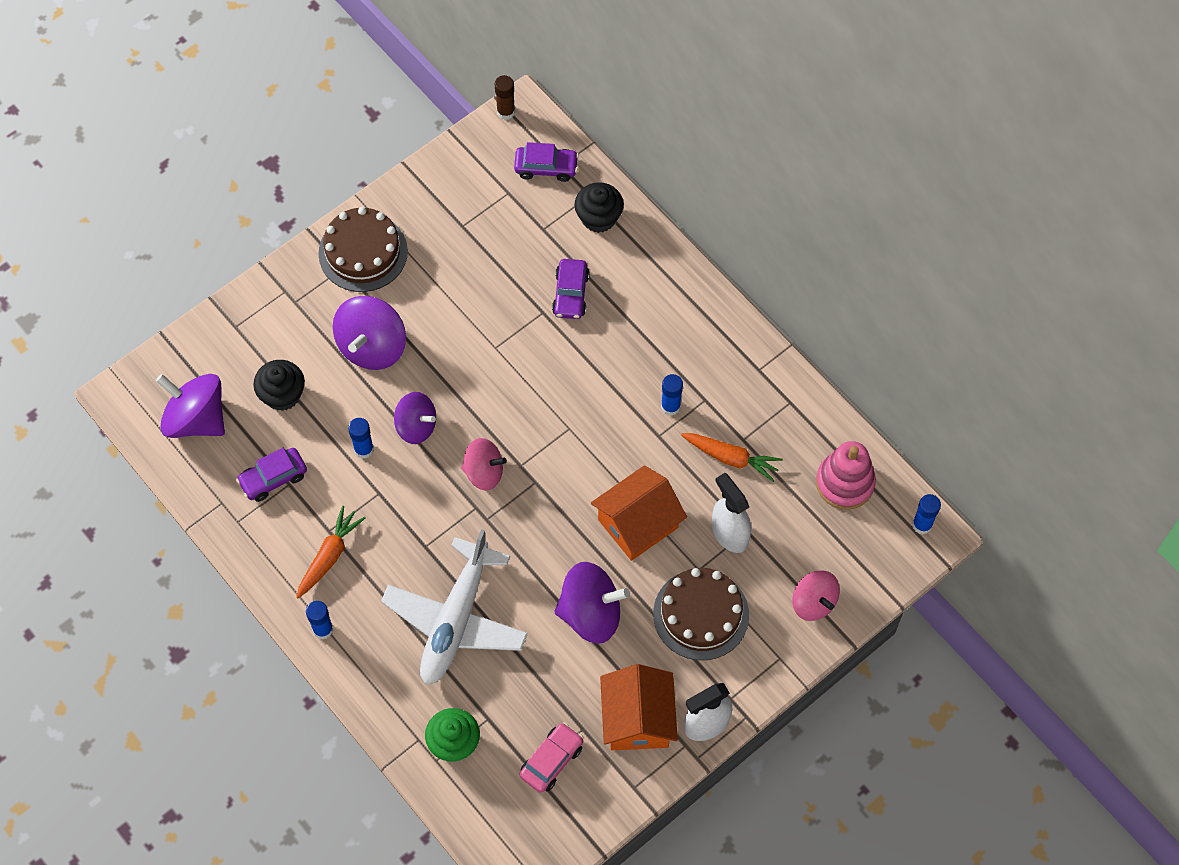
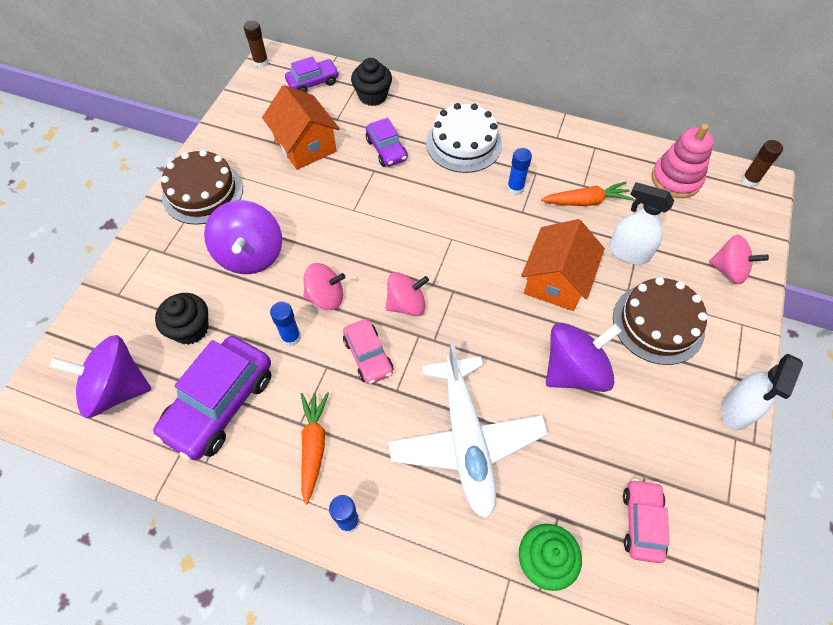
camera: 30 degrees left, 5 degrees down
purple car [236,448,307,502] -> purple car [153,336,271,460], size x1.77
purple spinning top [394,392,436,444] -> pink spinning top [303,263,345,310]
orange house [600,664,678,750] -> orange house moved to [262,85,340,170]
blue glue stick [912,494,941,534] -> brown glue stick [741,140,783,187]
none -> pink car [343,319,393,384]
none -> white cake [426,103,502,173]

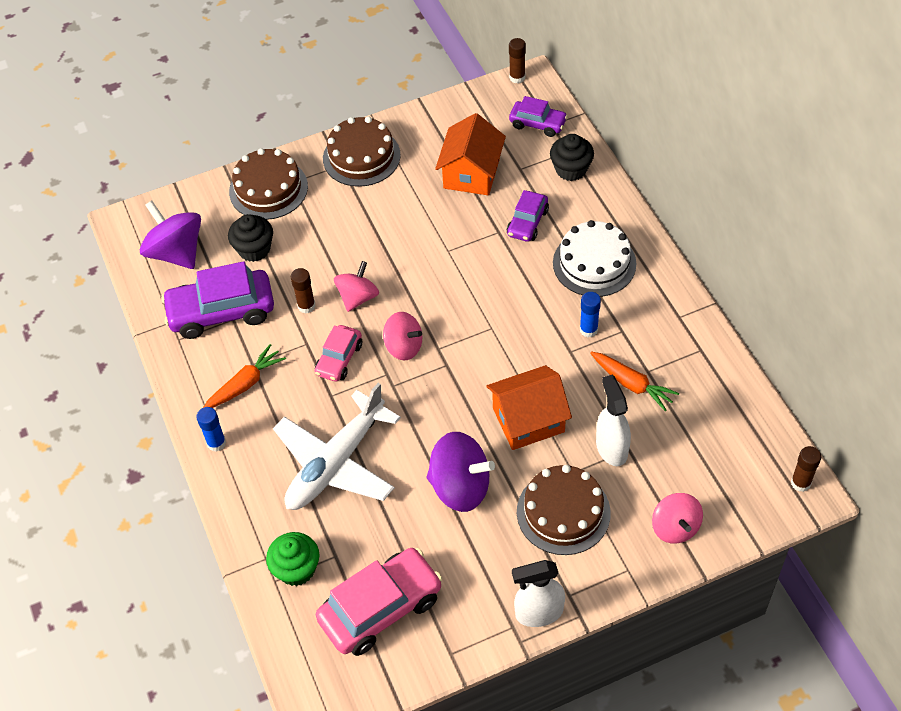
camera: 50 degrees right, 5 degrees down
purple spinning top [204,200,282,274] -> none
blue glue stick [270,302,301,346] -> brown glue stick [291,268,316,314]
pink spinning top [303,263,345,310] -> pink spinning top turned 105 degrees counterclockwise [334,261,379,312]
pink car [623,479,670,563] -> pink car [316,548,443,656], size x1.77
pink stacking toy [652,124,714,198] -> none
none -> brown cake [229,148,308,220]

